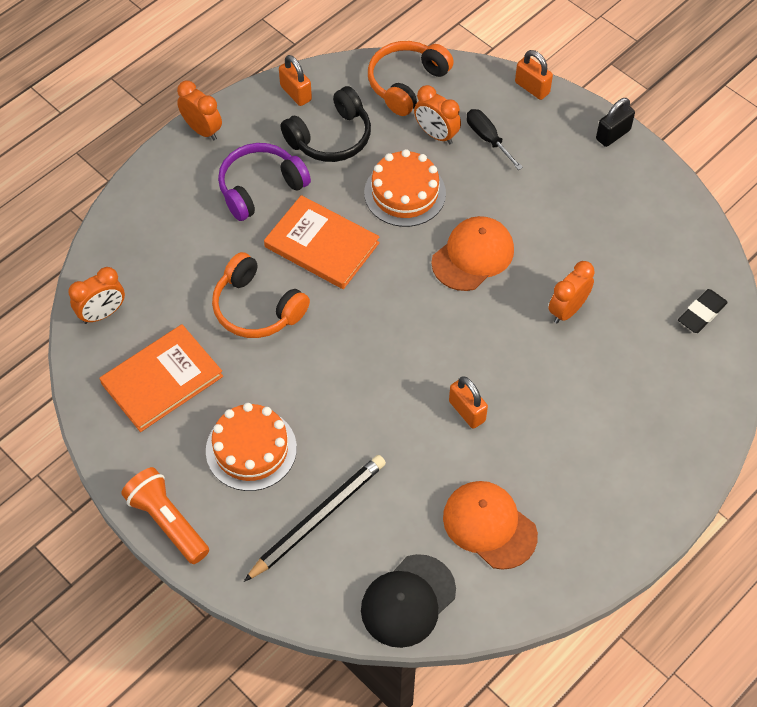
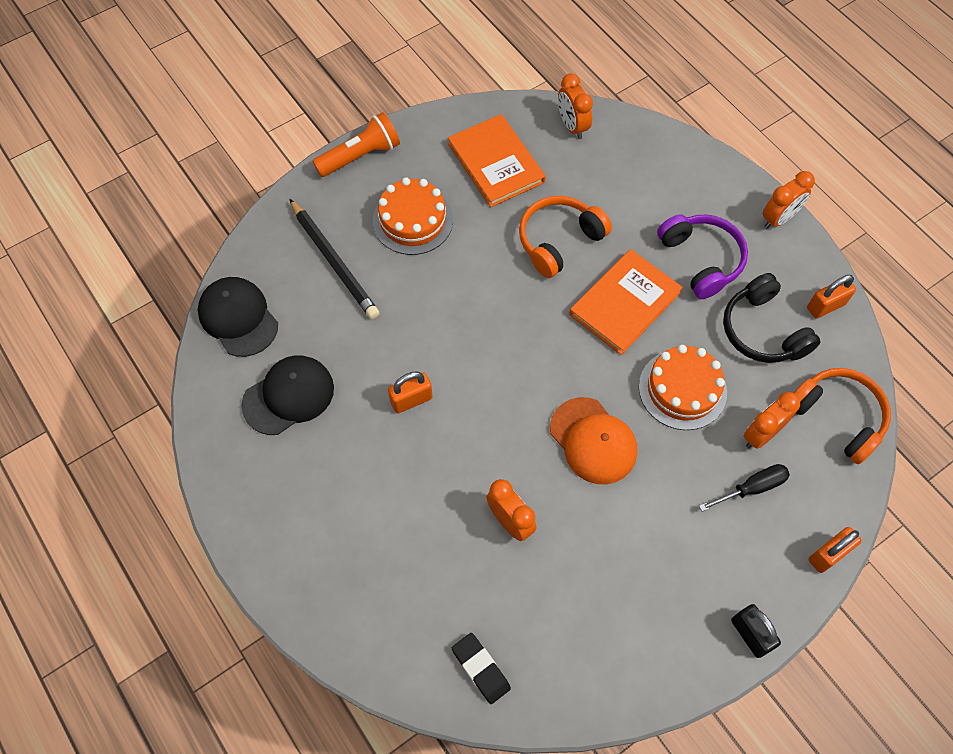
camera: 100 degrees right, 5 degrees up
orange cap [443,481,538,570] -> black cap [241,355,334,435]

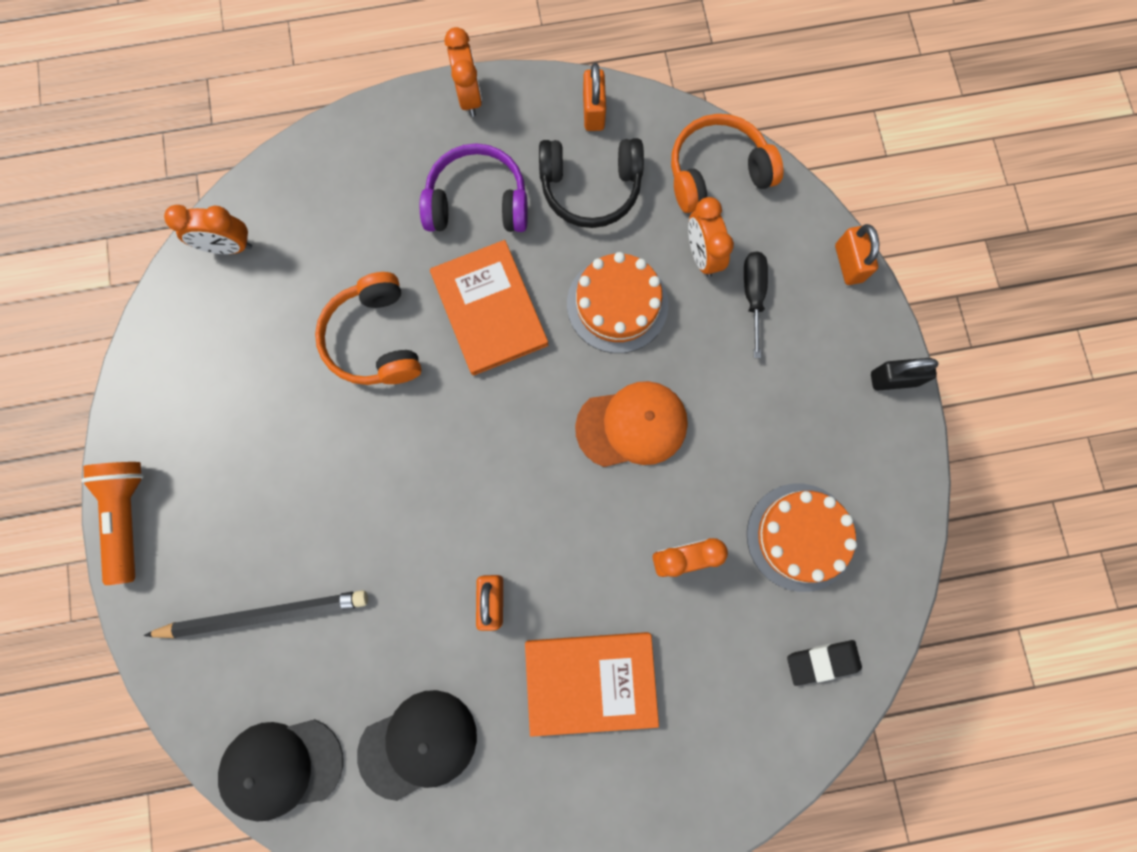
camera: 65 degrees left, 15 degrees up
black cap [241,355,334,435] -> black cap turned 75 degrees clockwise [357,690,477,801]
orange cake [373,177,453,255] -> orange cake moved to [747,484,857,592]
orange book [448,114,546,207] -> orange book moved to [525,632,659,737]

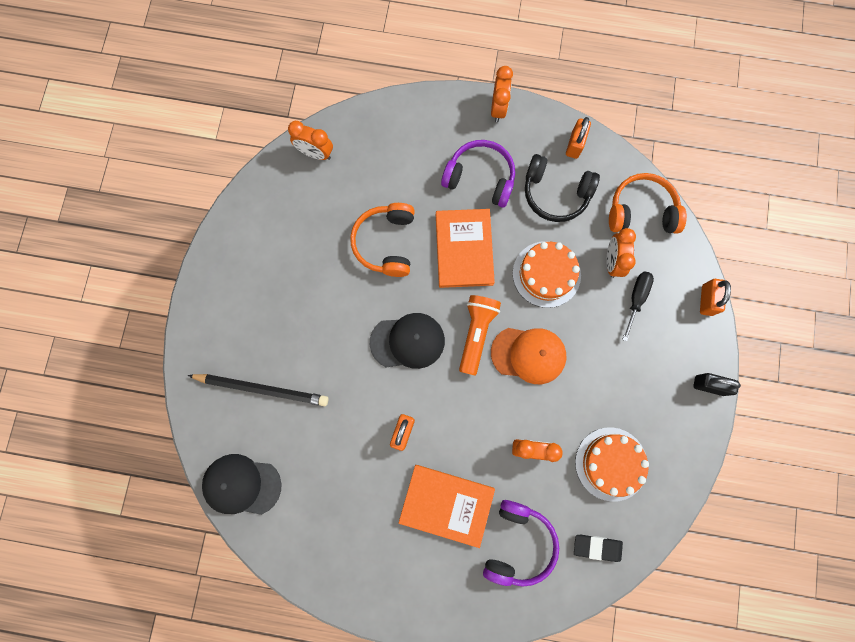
camera: 20 degrees right, 0 degrees up
orange flashlight [81,462,144,585] -> orange flashlight moved to [459,295,501,376]
black cap [357,690,477,801] -> black cap moved to [370,313,445,369]
none -> purple headphones [483,500,559,587]

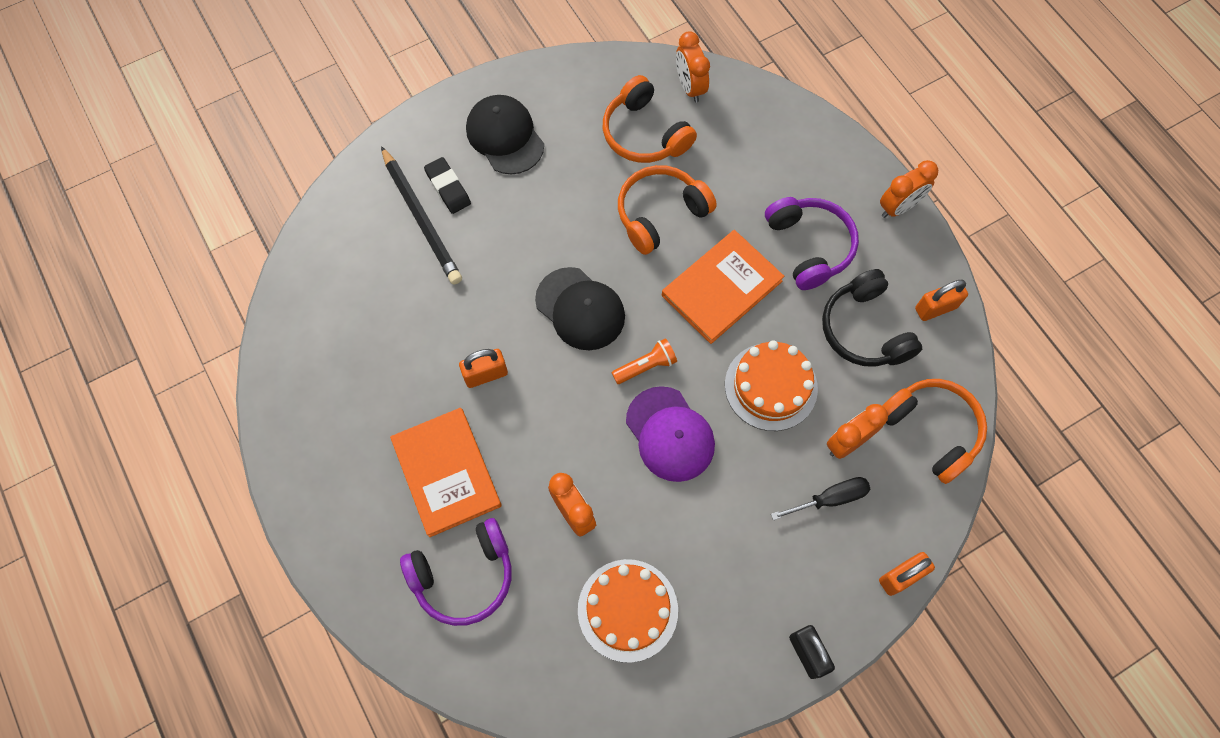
camera: 50 degrees right, 10 degrees down
black cap [202,454,282,515] -> black cap moved to [466,95,544,174]
orange flashlight [459,295,501,376] -> orange flashlight [612,338,677,384], size x0.63
orange cap [491,328,566,384] -> purple cap [626,386,715,482]
black eraser [574,535,623,562] -> black eraser moved to [424,157,471,214]
none -> orange headphones [603,75,697,163]

